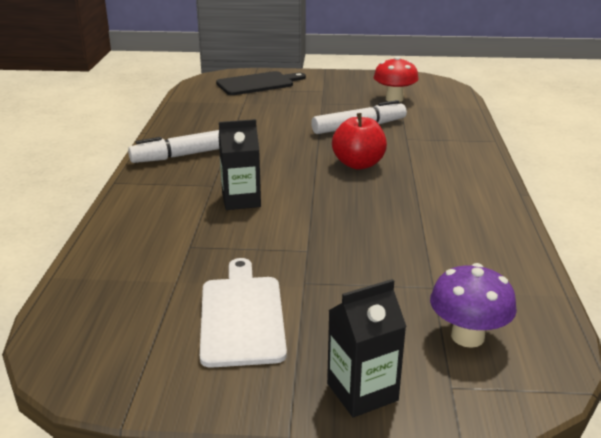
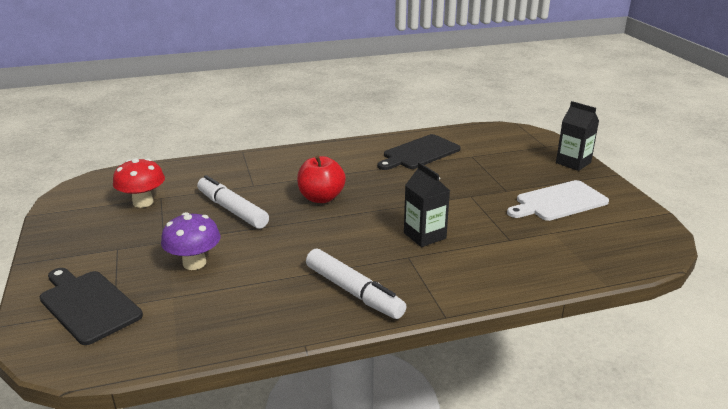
camera: 110 degrees left, 0 degrees up
purple mushroom [430,263,517,348] -> purple mushroom moved to [161,212,221,270]
none -> black cutting board [378,134,461,170]

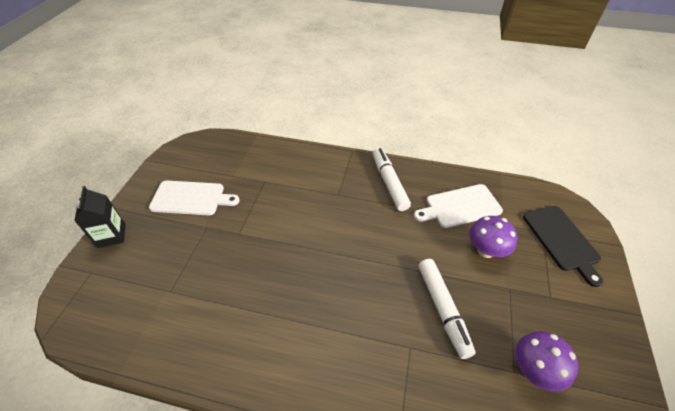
camera: 150 degrees left, 20 degrees up
red mushroom [113,158,165,208] -> purple mushroom [515,331,578,392]
red apple [297,155,346,203] -> none
black cutting board [378,134,461,170] -> none
black carton [404,162,450,247] -> none
none -> white cutting board [414,184,503,228]

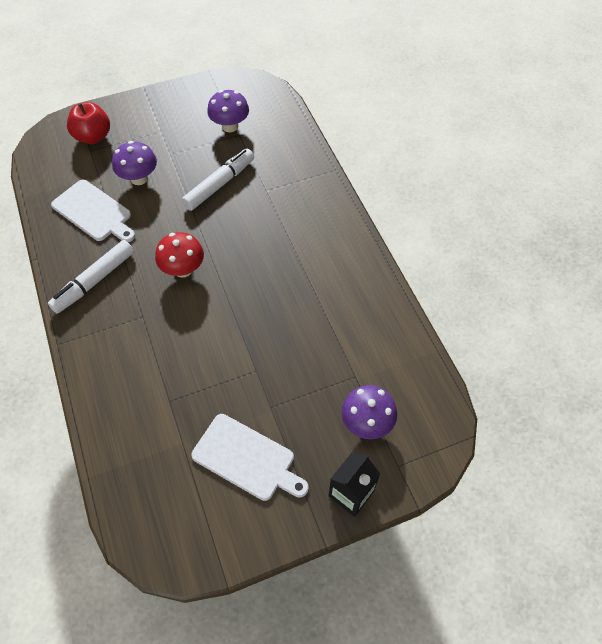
camera: 125 degrees left, 10 degrees up
white cutting board [149,181,240,216] -> white cutting board turned 150 degrees clockwise [191,414,309,501]
black cutting board [523,206,603,287] -> red apple [67,102,110,144]
none -> red mushroom [155,232,204,278]
none -> purple mushroom [341,385,397,439]

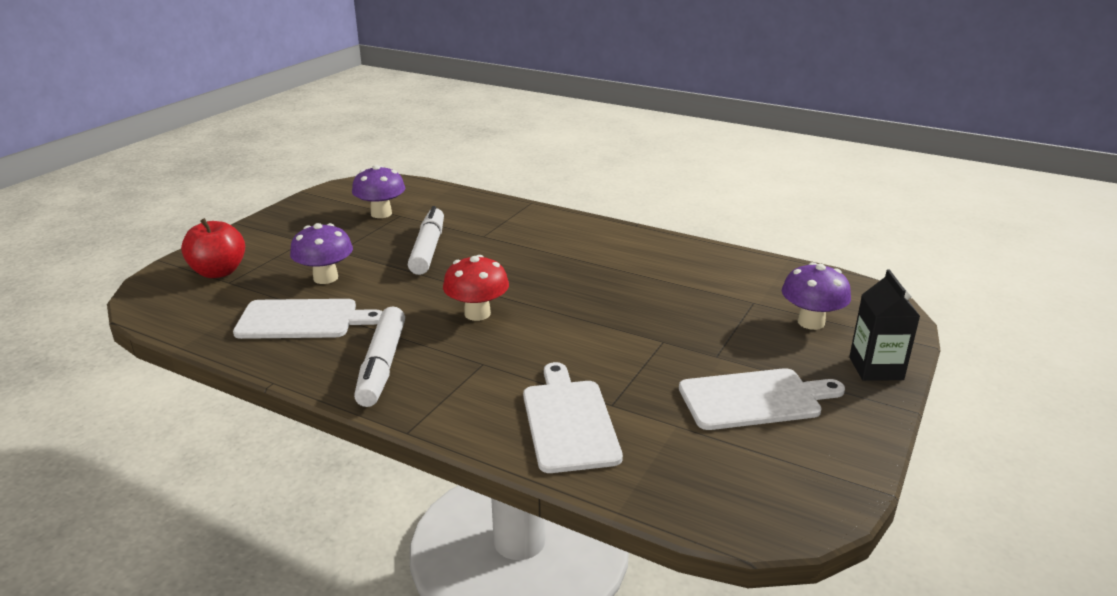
camera: 40 degrees left, 30 degrees down
none -> white cutting board [523,362,623,473]

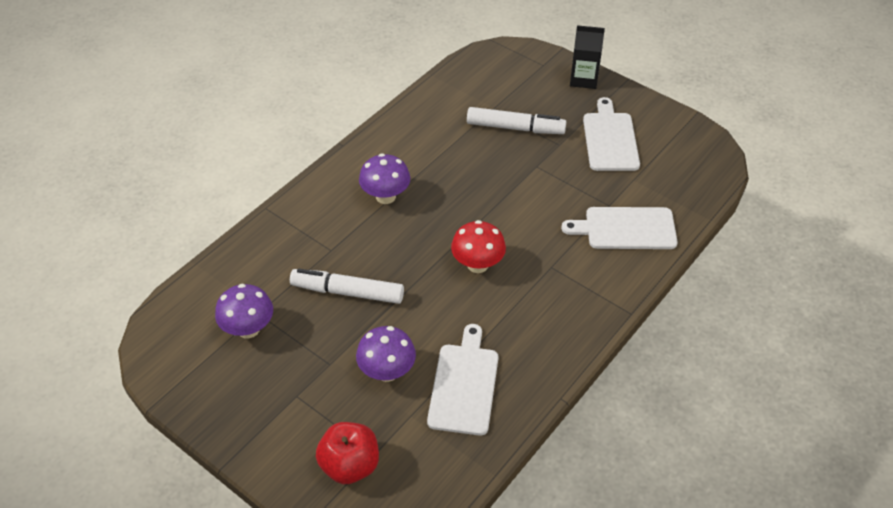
camera: 80 degrees left, 20 degrees up
white marker [354,306,405,407] -> white marker moved to [467,107,566,134]
purple mushroom [782,262,851,330] -> purple mushroom moved to [359,153,410,204]

